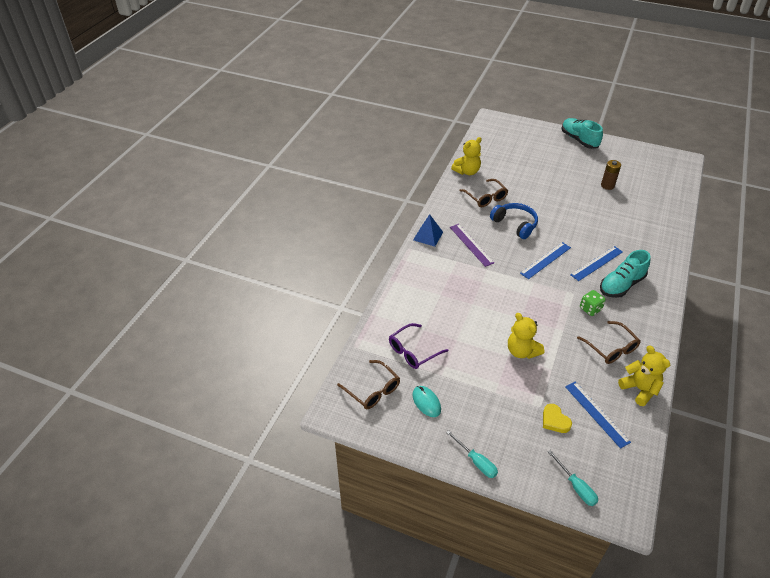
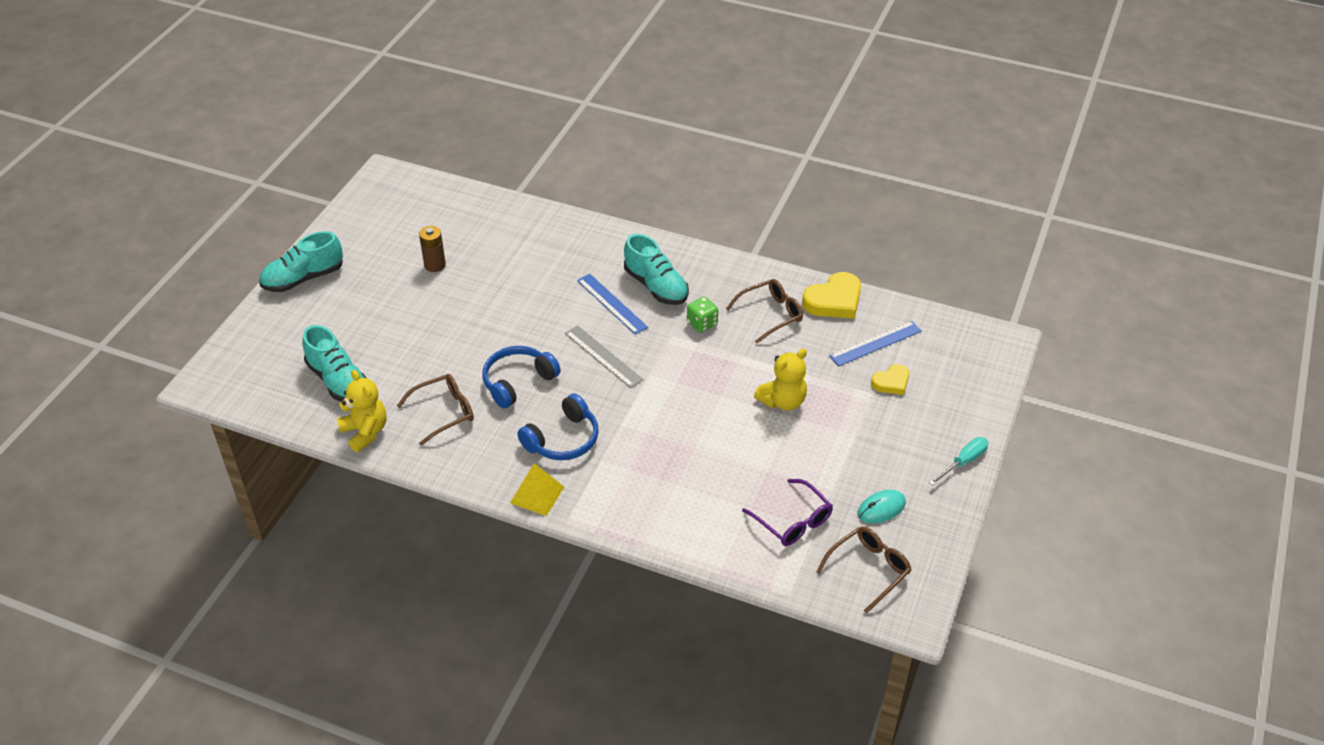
camera: 90 degrees left, 0 degrees up
blue pyramid [413,214,443,247] -> yellow pyramid [510,463,564,516]
purple ruler [450,224,494,267] -> blue headphones [517,393,599,460]
blue ruler [520,242,571,279] -> grey ruler [565,325,643,388]
turquoise screwdriver [548,450,598,506] -> none
yellow teddy bear [618,346,670,406] -> yellow heart [802,272,861,319]
none -> turquoise shoe [302,325,367,401]

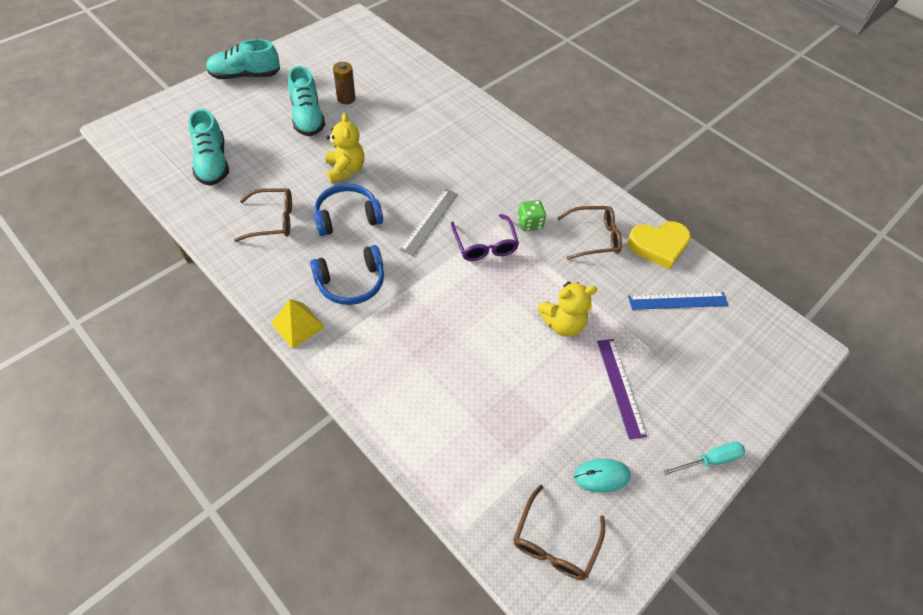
camera: 20 degrees right, 10 degrees up
yellow teddy bear [336,370,387,452] -> yellow teddy bear moved to [326,113,364,183]
grey ruler [565,325,643,388] -> grey ruler turned 45 degrees clockwise [400,189,458,256]
blue ruler [577,274,648,335] -> none
turquoise shoe [624,234,689,305] -> turquoise shoe moved to [288,66,325,136]
purple glasses [742,479,833,546] -> purple glasses moved to [451,214,519,261]
brown glasses [816,527,911,614] -> brown glasses turned 135 degrees clockwise [514,485,605,580]
yellow heart [871,364,909,395] -> none
none -> purple ruler [597,339,647,440]

